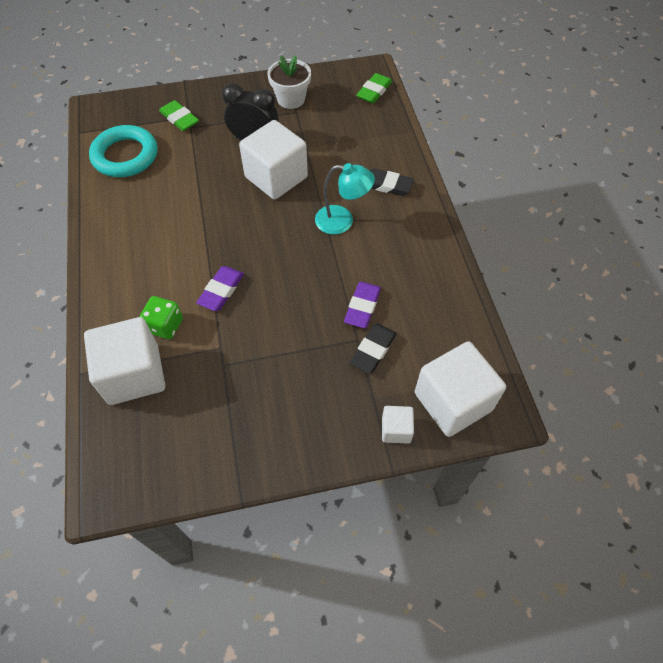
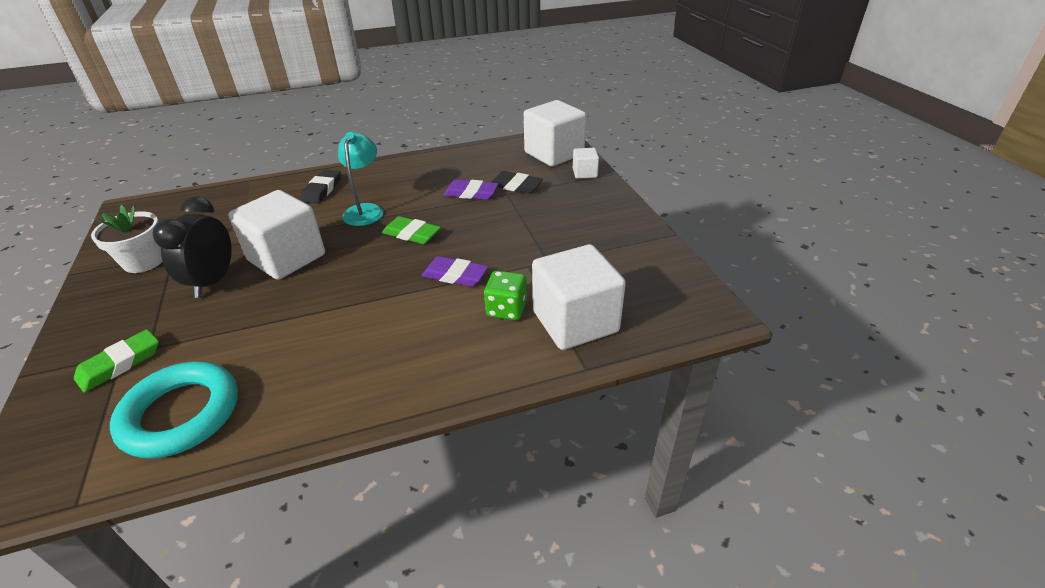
camera: 95 degrees left, 20 degrees down
green eraser [356,73,392,103] -> green eraser moved to [382,216,441,244]

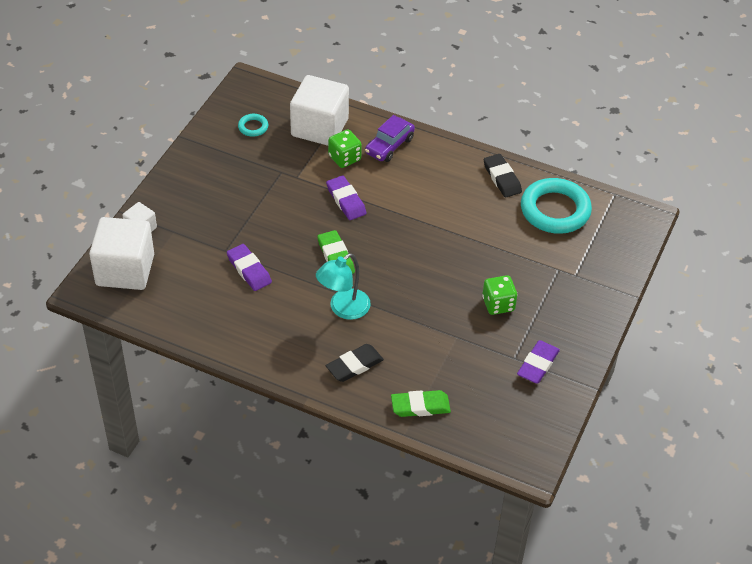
camera: 140 degrees left, 10 degrees up
green eraser [74,329,159,392] -> green eraser moved to [391,390,451,417]
white flower pot [91,205,162,273] -> purple eraser [517,340,560,384]
black clock [153,196,232,298] -> green dice [482,275,517,315]
white cube [228,190,325,280] -> none
black eraser [491,171,543,194] -> black eraser moved to [484,154,522,198]
none -> turquoise ring [238,114,268,137]
none -> purple car [365,115,415,162]

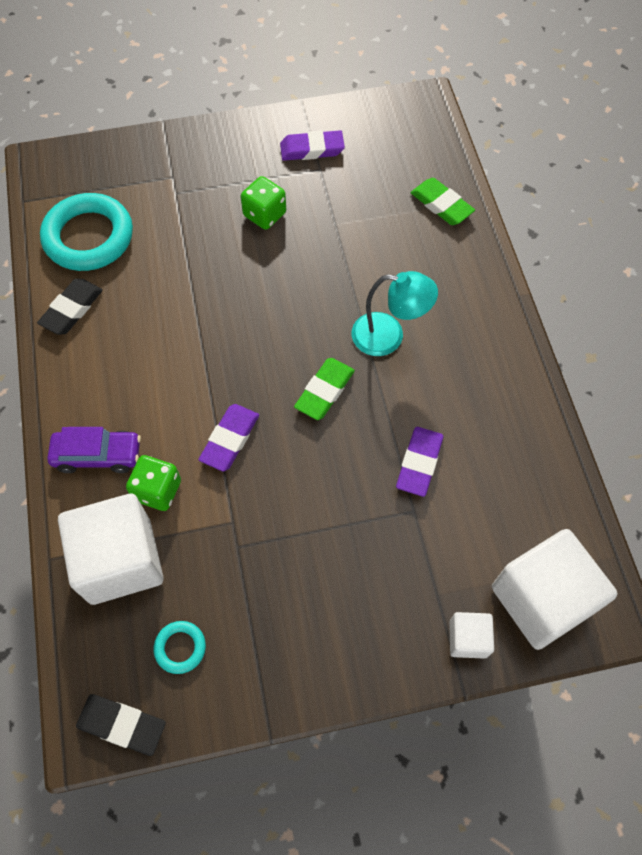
camera: 125 degrees left, 15 degrees up
black eraser [326,344,384,382] -> black eraser moved to [76,694,166,756]

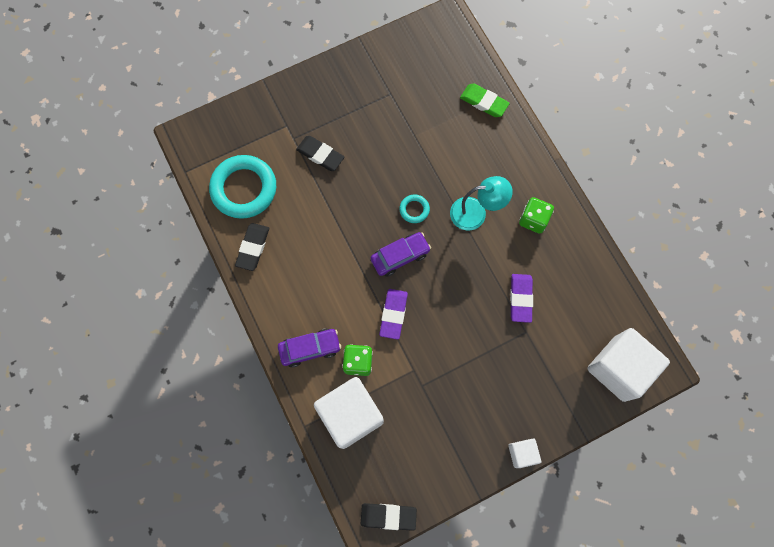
camera: 15 degrees left, 10 degrees up
turquoise ring [154,621,206,674] -> turquoise ring moved to [399,194,430,223]
green dice [241,176,286,230] -> green dice moved to [519,197,554,233]
purple eraser [280,130,345,161] -> none
green eraser [294,358,355,420] -> none
white cube [449,612,494,659] -> white cube moved to [508,439,541,468]
none -> black eraser [296,136,344,171]
none -> purple car [371,232,431,277]

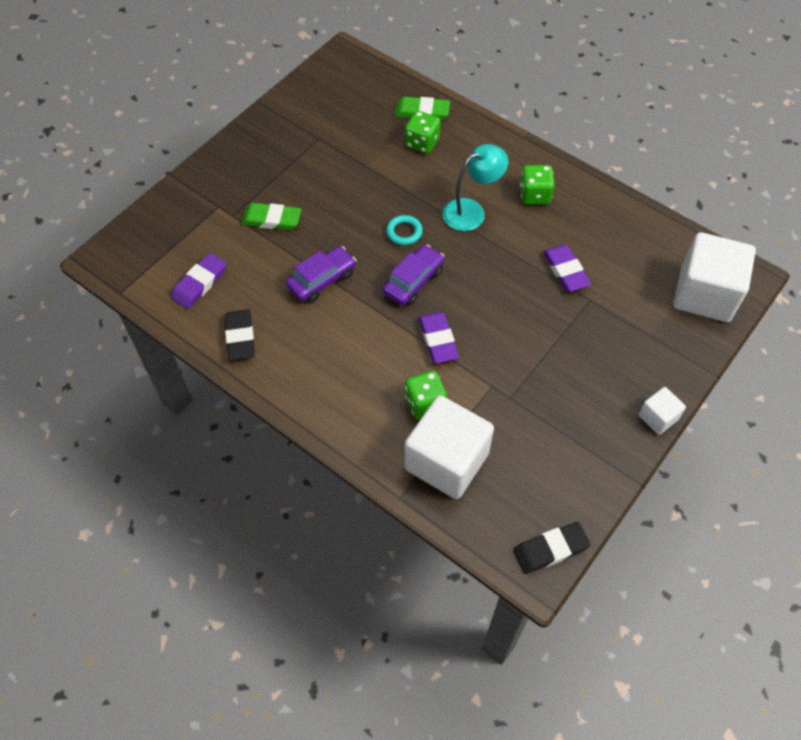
camera: 25 degrees left, 15 degrees down
turquoise ring [209,155,276,219] -> purple eraser [171,253,226,309]
purple car [278,329,341,367] -> purple car moved to [286,246,356,303]
black eraser [296,136,344,171] -> green eraser [241,203,301,230]
none -> green dice [405,111,441,154]

